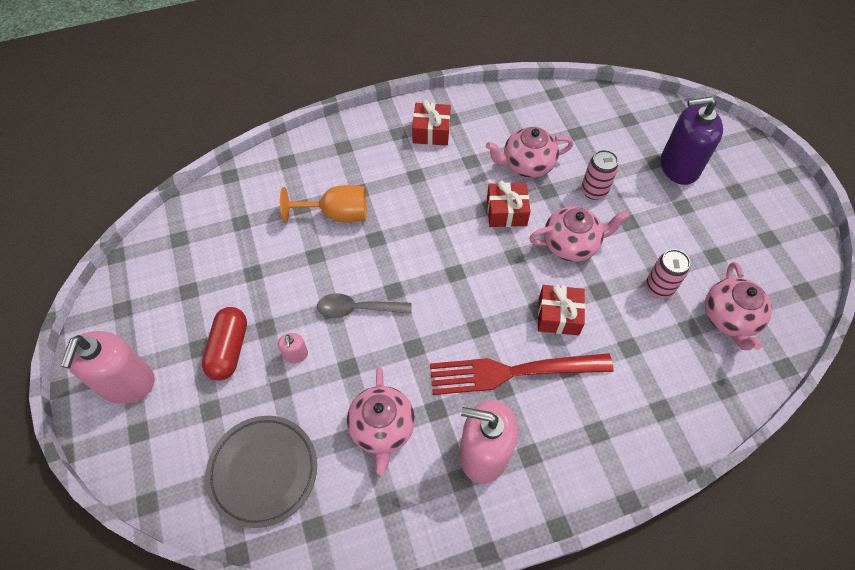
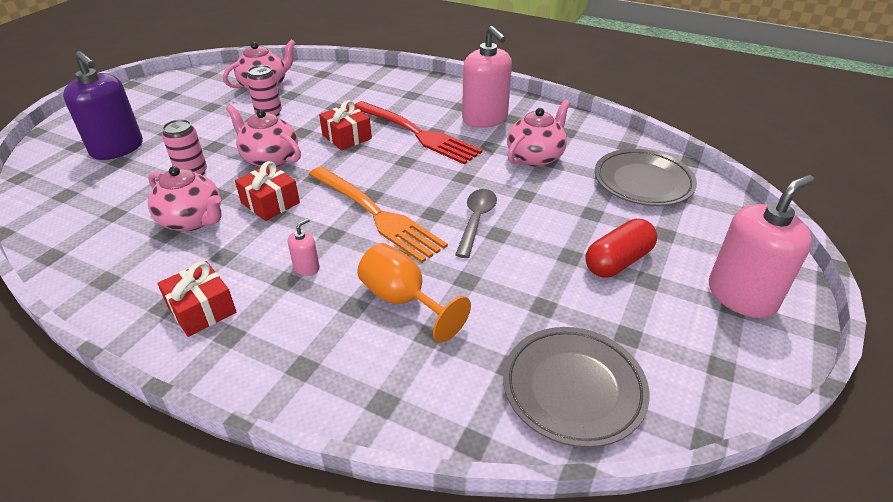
camera: 135 degrees left, 20 degrees down
pink soap dispenser [278,333,308,364] -> pink soap dispenser moved to [288,218,320,276]
grey spoon [317,293,412,318] -> grey spoon turned 120 degrees counterclockwise [455,189,497,258]
none -> orange fork [308,166,448,263]
none -> grey plate [503,327,650,448]

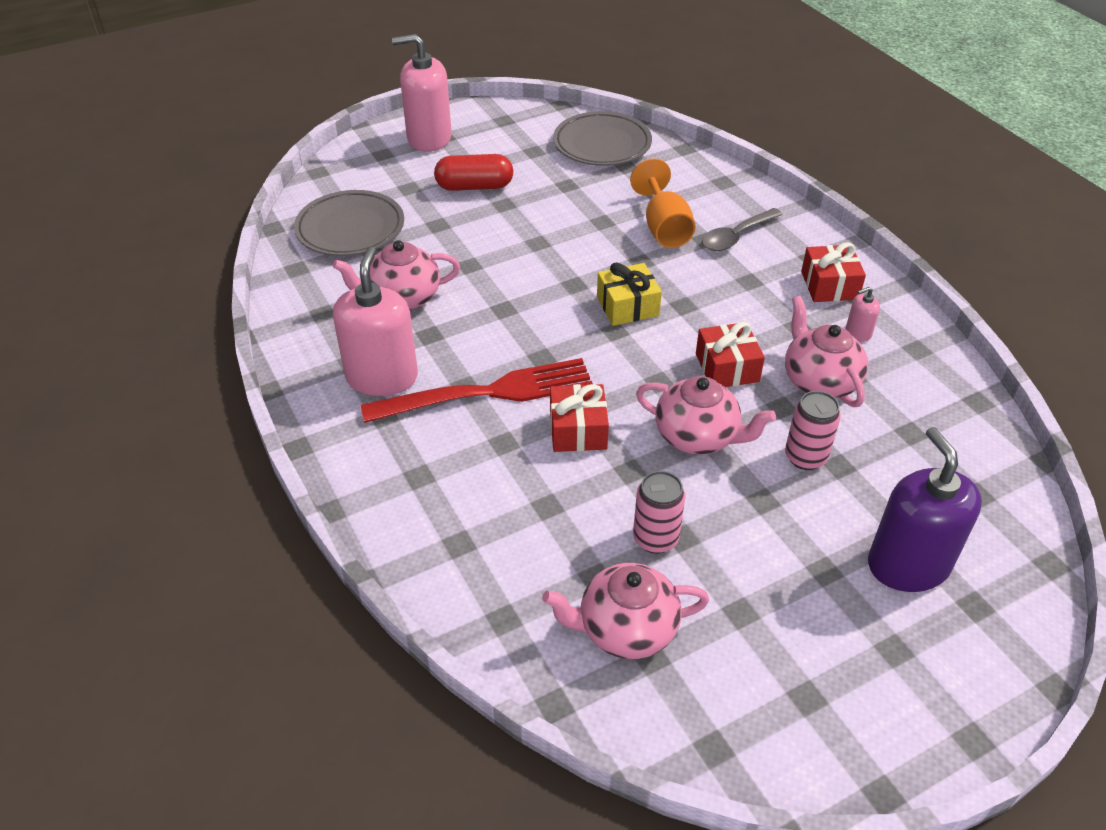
camera: 145 degrees left, 5 degrees up
pink teapot [226,105,301,167] -> pink teapot turned 45 degrees counterclockwise [636,376,776,455]
pink soap dispenser [288,218,320,276] -> pink soap dispenser moved to [846,287,880,342]
orange fork [308,166,448,263] -> yellow gift [597,263,662,326]
red fork [354,101,483,165] -> red fork turned 90 degrees clockwise [361,358,593,423]
grey spoon [455,189,497,258] -> grey spoon moved to [702,208,783,251]

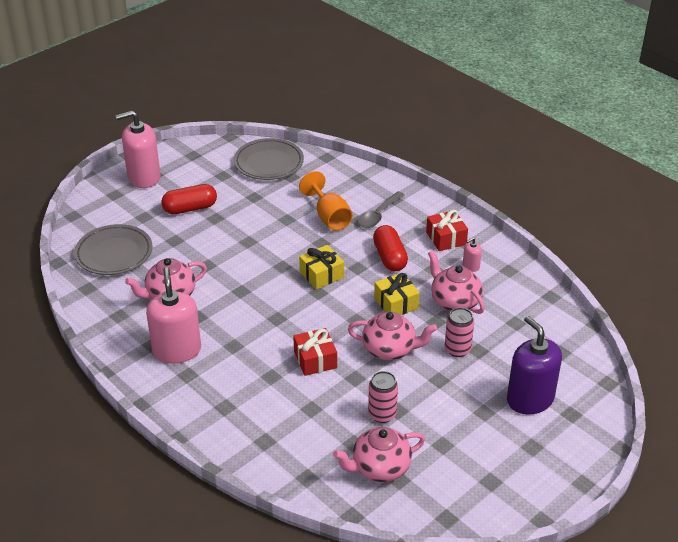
camera: 15 degrees left, 5 degrees down
red fork [361,358,593,423] -> none
red gift [696,322,765,387] -> yellow gift [374,273,420,315]
none -> red capsule [373,225,408,271]

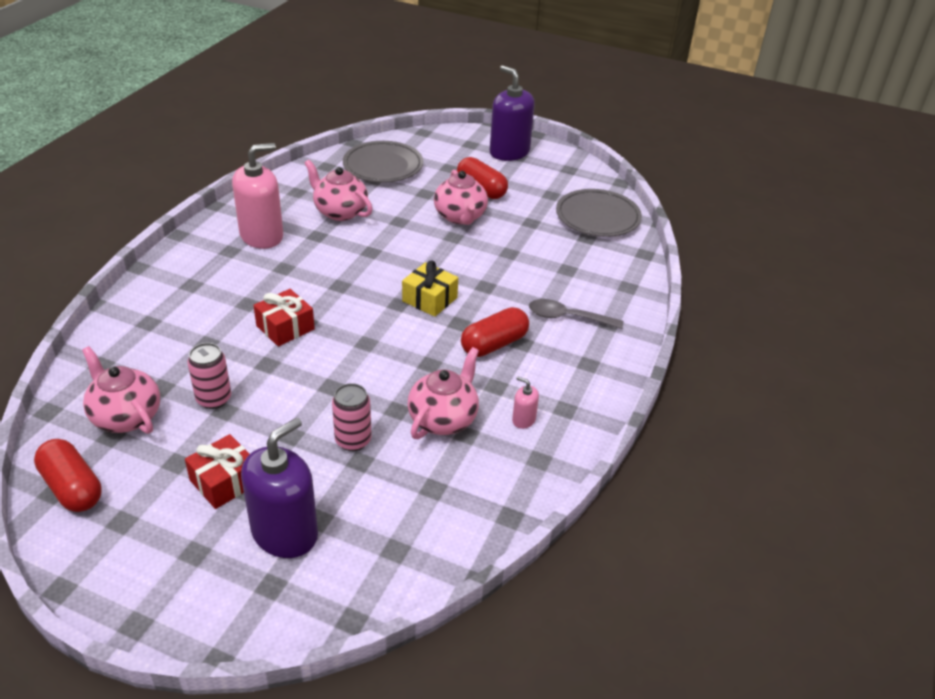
camera: 65 degrees right, 0 degrees up
pink soap dispenser [116,111,161,188] -> purple soap dispenser [490,65,535,161]
orange goblet [299,171,353,231] -> none
pink teapot [348,311,437,360] -> pink teapot moved to [434,170,488,225]
yellow gift [374,273,420,315] -> none
red gift [426,210,468,251] -> red gift moved to [185,434,250,509]
none -> red capsule [34,439,102,512]

